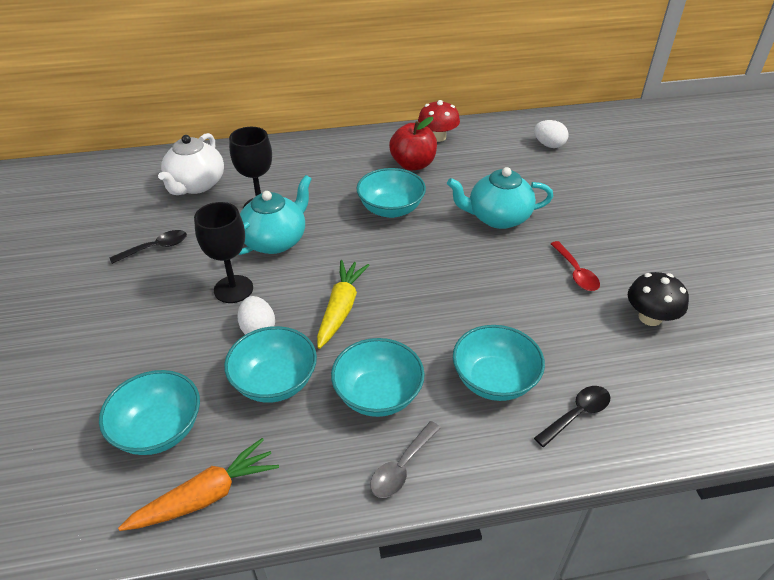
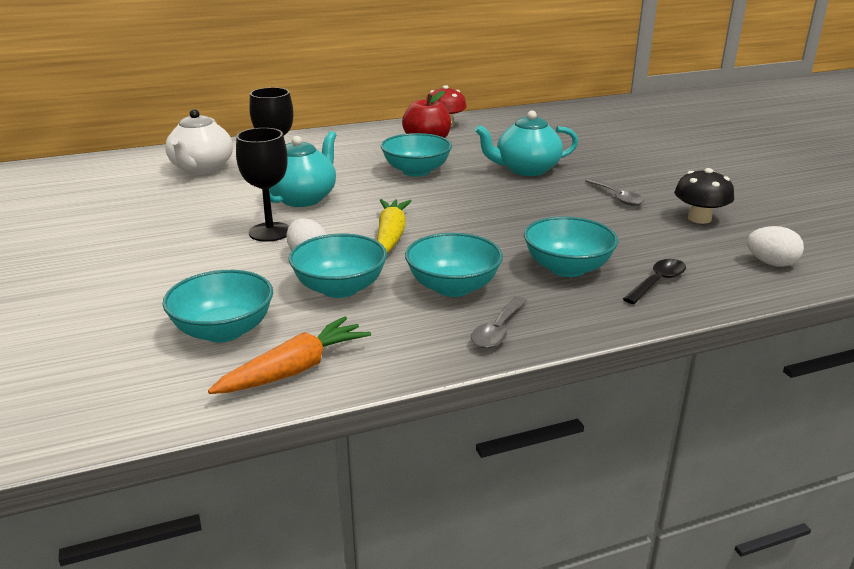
camera: 10 degrees left, 15 degrees down
black spoon [109,230,187,264] -> none
white egg [534,120,568,148] -> white egg moved to [747,226,804,267]
red spoon [551,241,600,291] -> grey spoon [585,178,644,206]

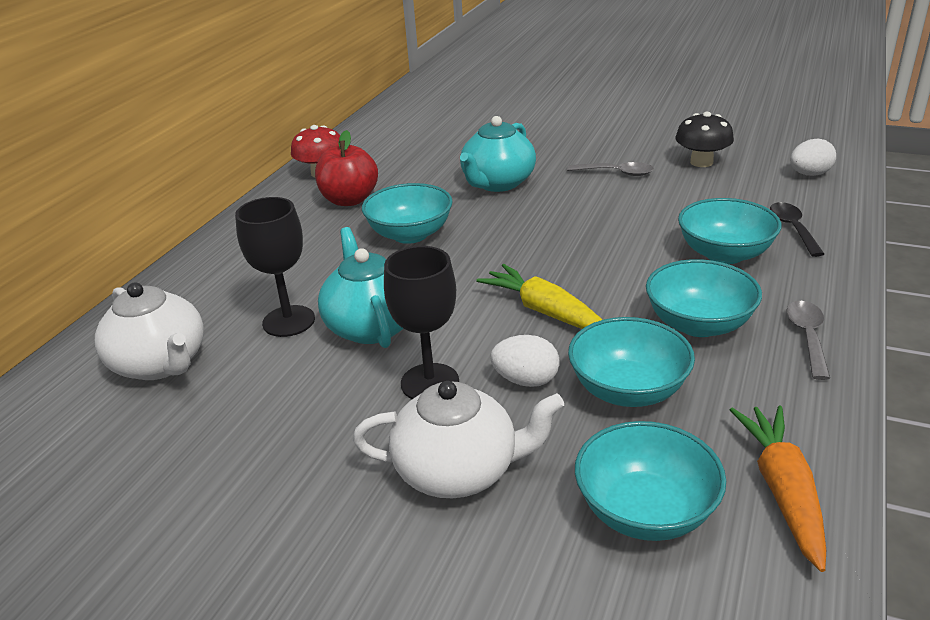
camera: 45 degrees left, 5 degrees up
grey spoon [471,297,527,349] -> grey spoon turned 150 degrees counterclockwise [787,301,830,380]
none -> white teapot [353,381,564,498]

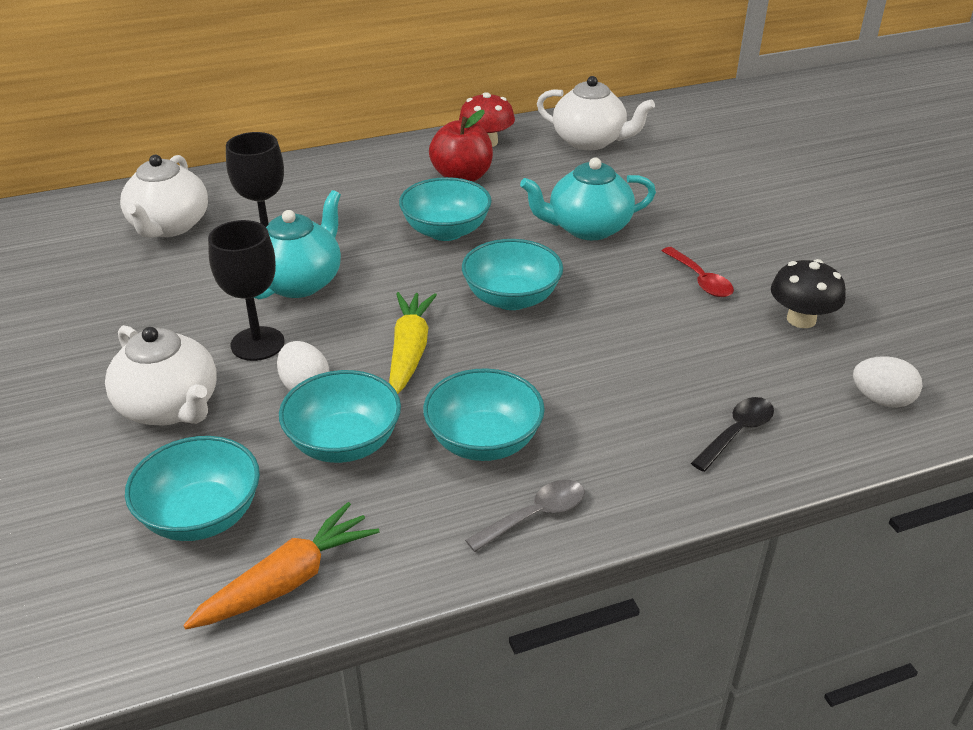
camera: 45 degrees right, 5 degrees up
grey spoon [567,162,654,176] -> red spoon [662,247,734,297]
turquoise bowl [678,198,781,264] -> turquoise bowl moved to [462,239,563,310]
none -> white teapot [537,76,655,150]

